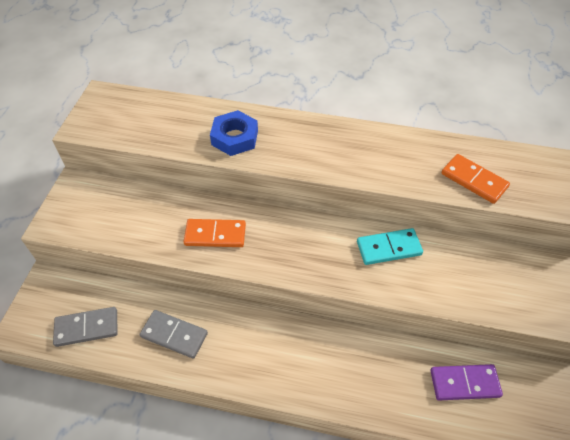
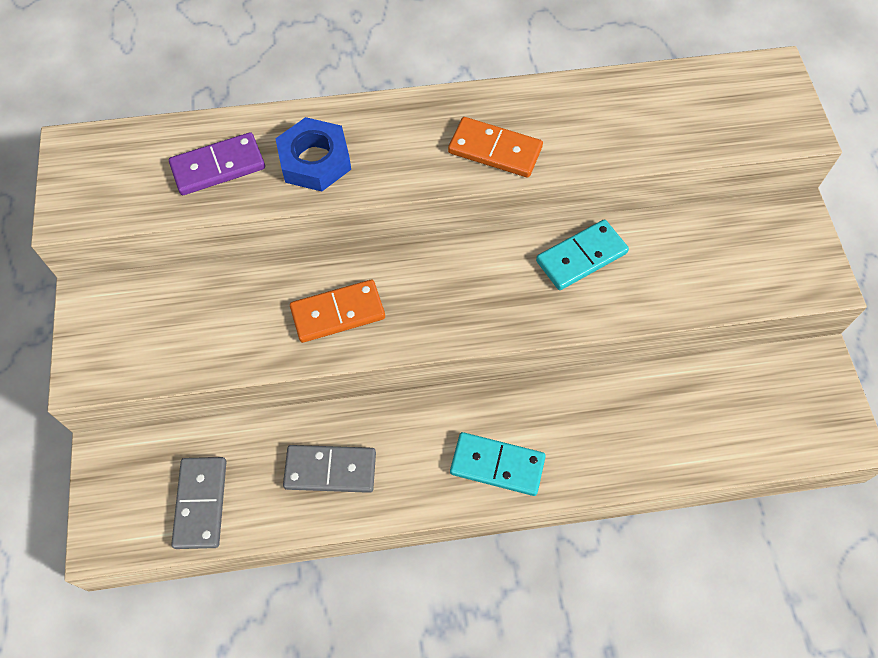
camera: 20 degrees left, 10 degrees up
grey domino [53,307,118,347] -> grey domino turned 60 degrees counterclockwise [171,457,226,549]
purple domino [430,364,503,400] -> purple domino moved to [169,132,265,195]
orange domino [441,154,510,204] -> orange domino moved to [448,117,543,178]
none -> turquoise domino [450,432,546,496]

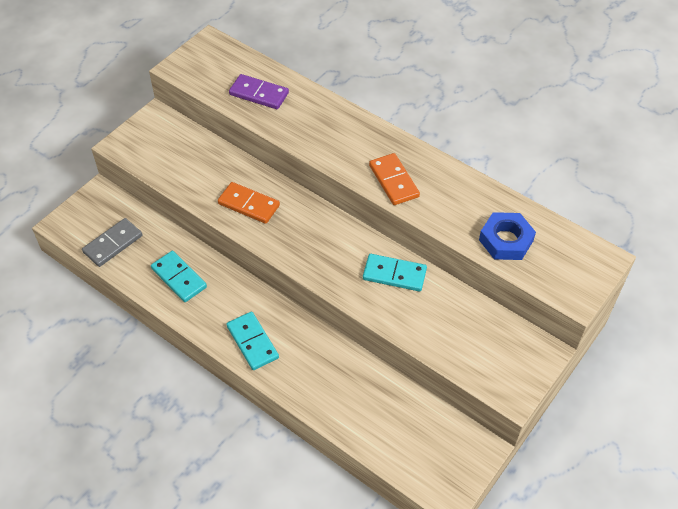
camera: 45 degrees right, 10 degrees down
blue nut [275,117,351,192] -> blue nut moved to [479,212,536,260]
grey domino [283,445,376,493] -> turquoise domino [151,251,207,302]

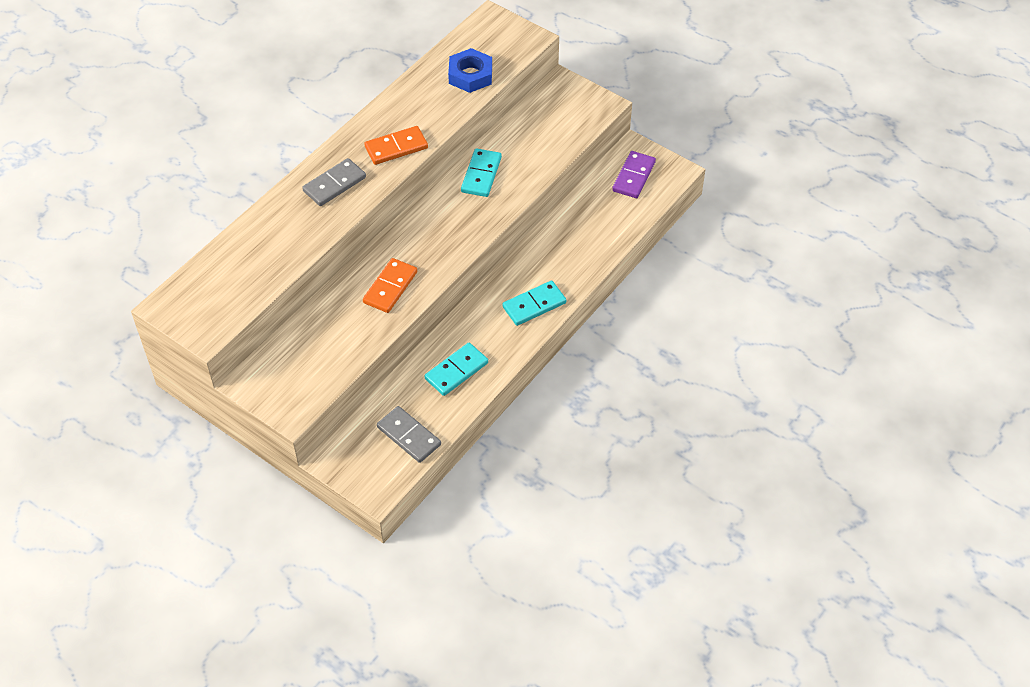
camera: 90 degrees left, 0 degrees up
purple domino [229,74,289,109] -> purple domino moved to [612,151,656,198]
none -> grey domino [302,158,366,206]

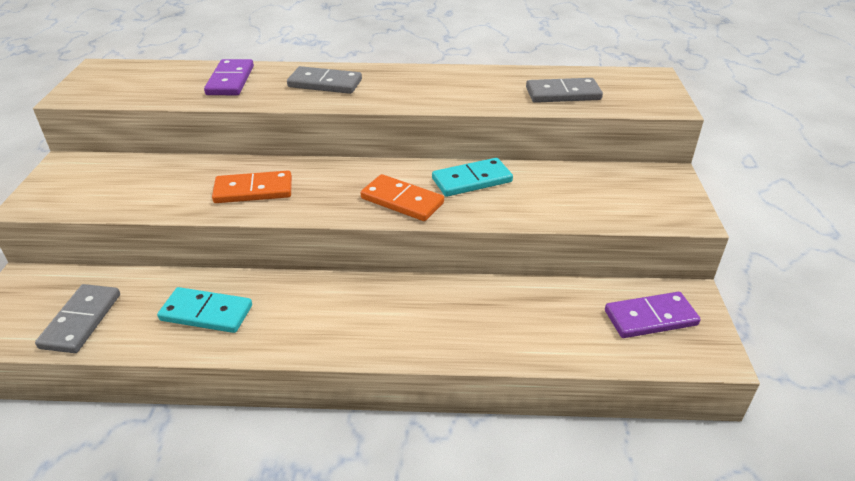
camera: 55 degrees right, 15 degrees down
orange domino [364,126,428,165] -> orange domino moved to [360,174,444,221]
blue nut [448,48,492,93] -> grey domino [526,78,603,103]
turquoise domino [502,280,566,326] -> none
none -> purple domino [204,59,254,95]

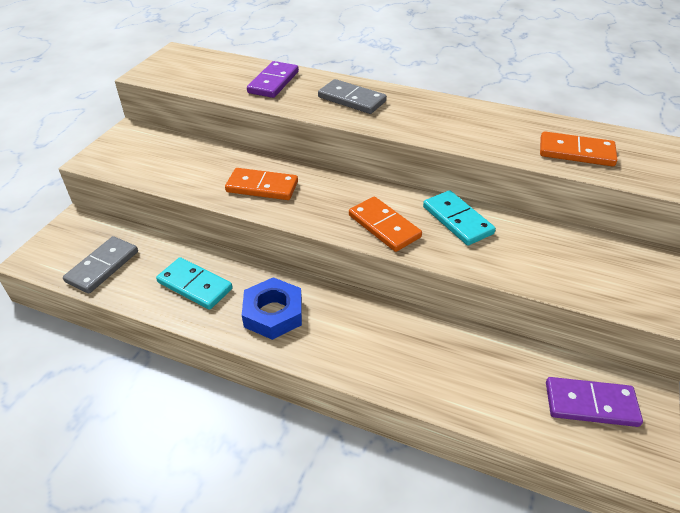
camera: 20 degrees right, 5 degrees up
turquoise domino [432,158,513,197] -> turquoise domino turned 60 degrees clockwise [423,190,496,246]
grey domino [526,78,603,103] -> orange domino [540,131,618,166]
none -> blue nut [242,277,302,340]

